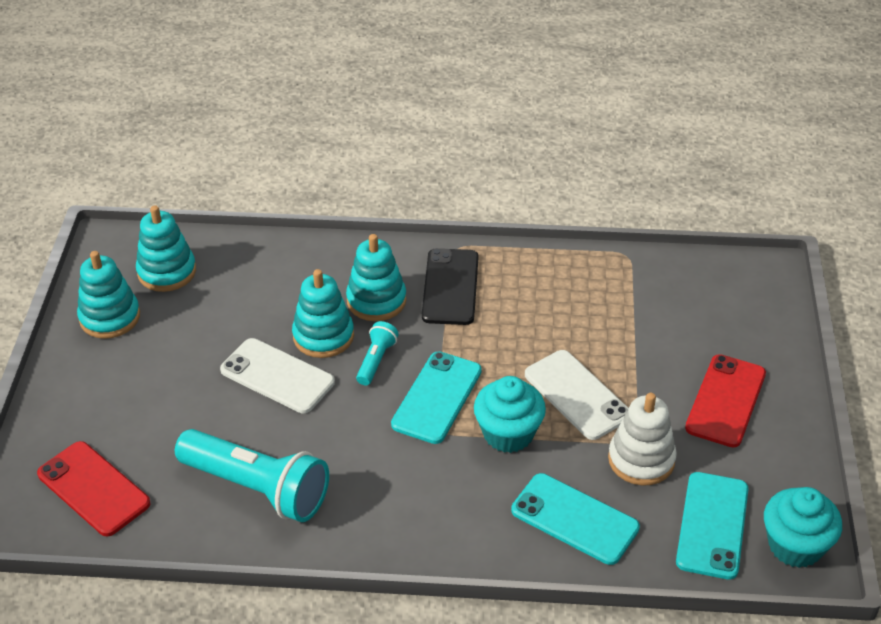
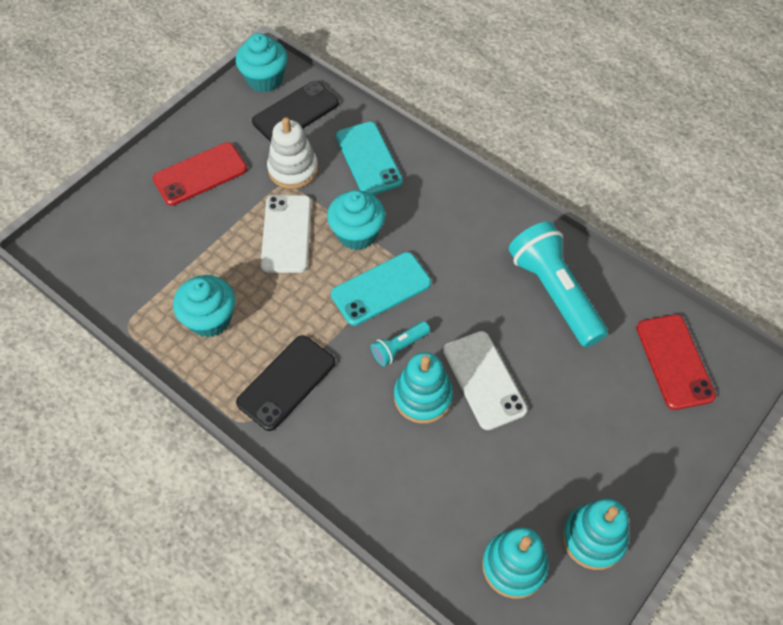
camera: 145 degrees left, 15 degrees up
turquoise stacking toy [346,234,406,321] -> none
turquoise phone [676,472,749,580] -> black phone [252,81,339,142]
none -> turquoise cupcake [173,275,235,338]

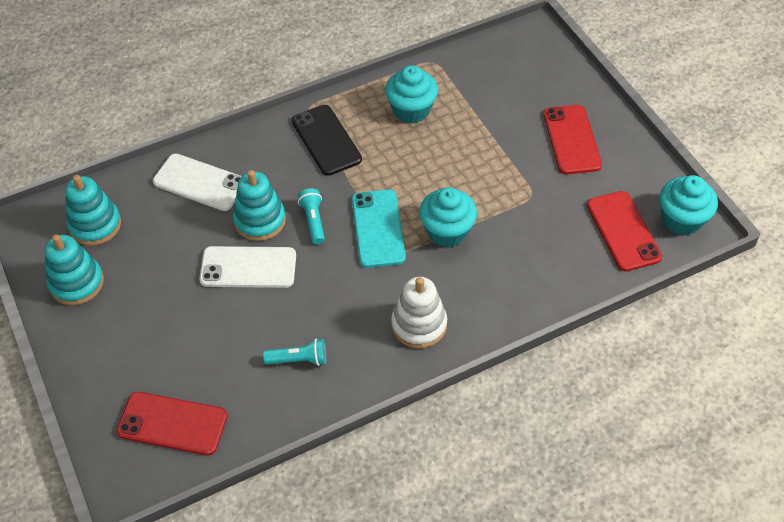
camera: 115 degrees right, 5 degrees down
black phone [252,81,339,142] -> red phone [587,191,662,271]
white phone [260,195,311,273] -> white phone moved to [153,154,242,211]
white stacking toy [267,117,318,189] -> white stacking toy moved to [391,277,447,348]
turquoise phone [336,122,403,195] -> none
turquoise flashlight [509,221,608,347] -> turquoise flashlight [263,339,326,366], size x0.47

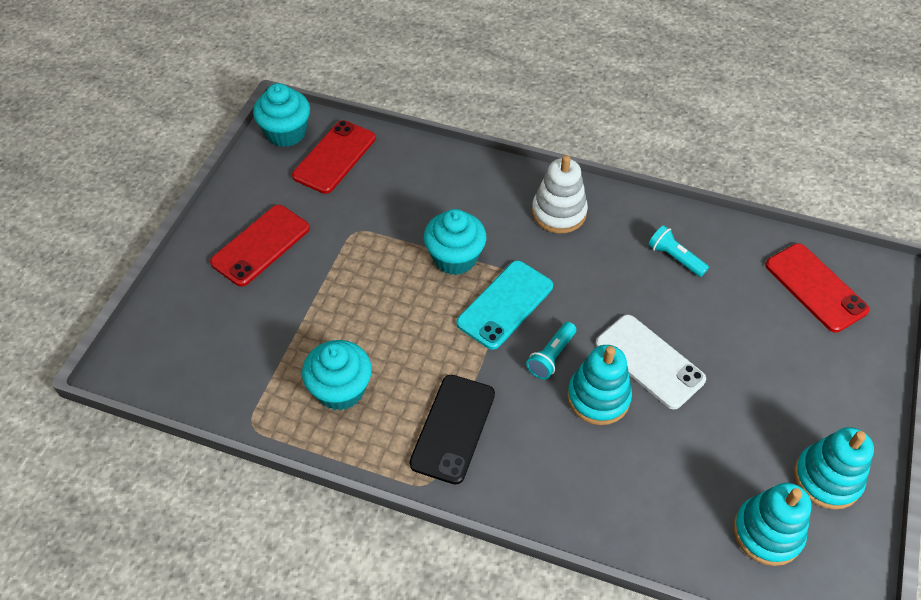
camera: 135 degrees left, 0 degrees up
white phone [153,154,242,211] -> none

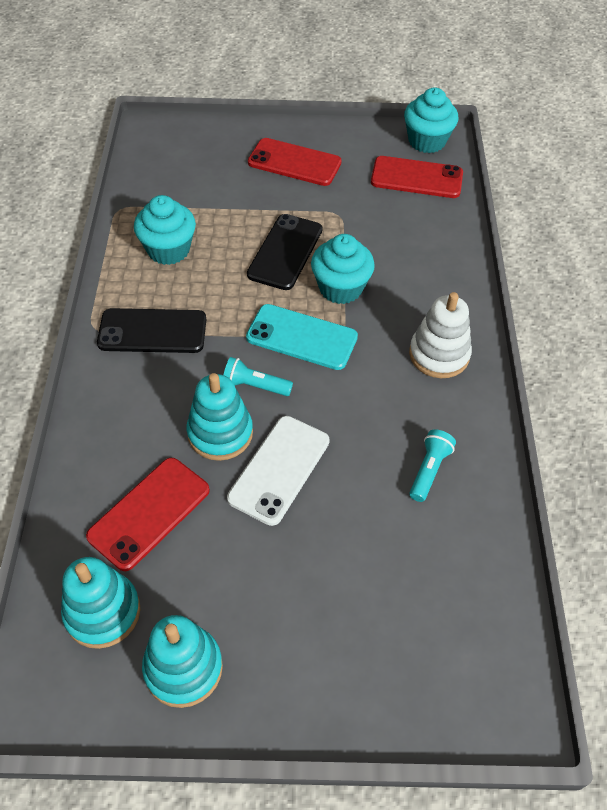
camera: 70 degrees right, 0 degrees up
red phone [765,243,869,333] -> red phone moved to [86,458,210,571]
none -> black phone [247,214,323,290]

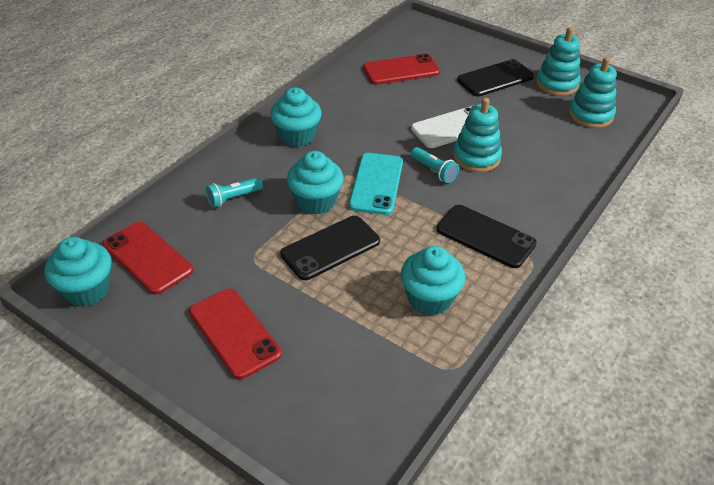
camera: 145 degrees left, 10 degrees down
red phone [86,458,210,571] -> red phone moved to [363,54,440,85]
turquoise phone [246,304,358,370] -> turquoise phone turned 45 degrees clockwise [349,153,403,215]
white stacking toy [409,292,472,378] -> turquoise cupcake [270,87,322,147]
turquoise flashlight [409,429,456,502] -> turquoise flashlight moved to [206,178,263,208]
none -> black phone [457,59,534,96]

